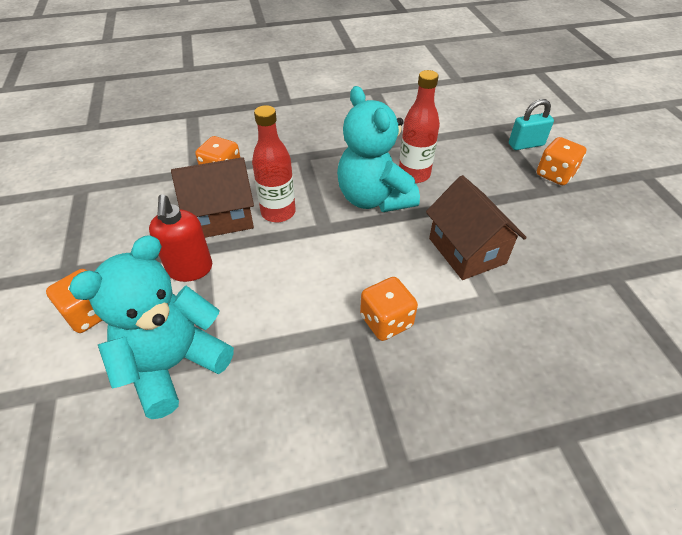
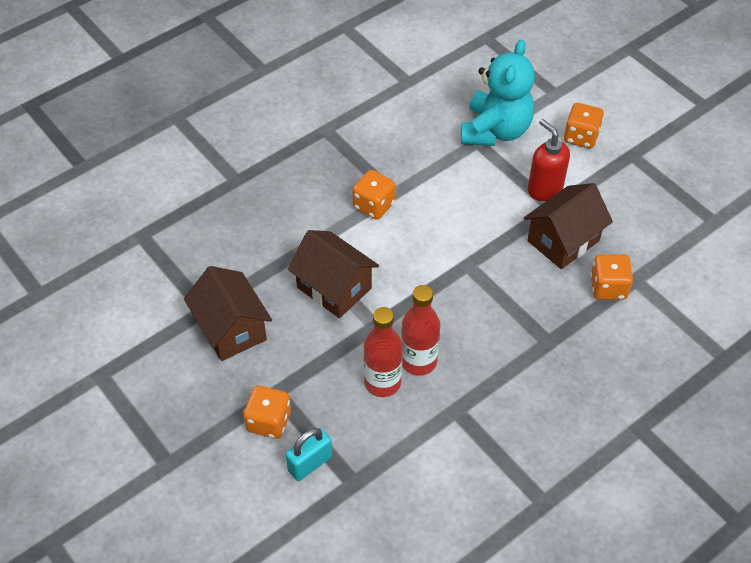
camera: 155 degrees right, 5 degrees up
red bottle [252,105,296,222] -> red bottle moved to [363,307,403,397]
turquoise teddy bear [337,86,420,212] -> none
none -> brown house [184,266,272,361]

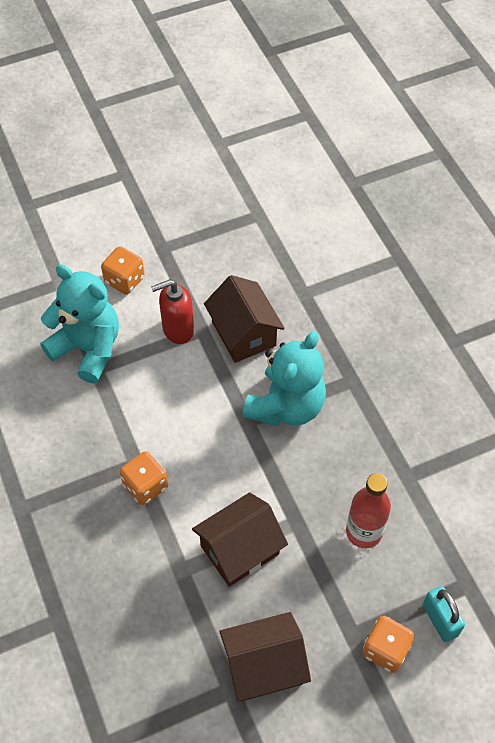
camera: 75 degrees left, 5 degrees up
red bottle [401,285,440,376] -> none
orange dice [590,254,633,300] -> none
none -> turquoise teddy bear [243,331,326,426]

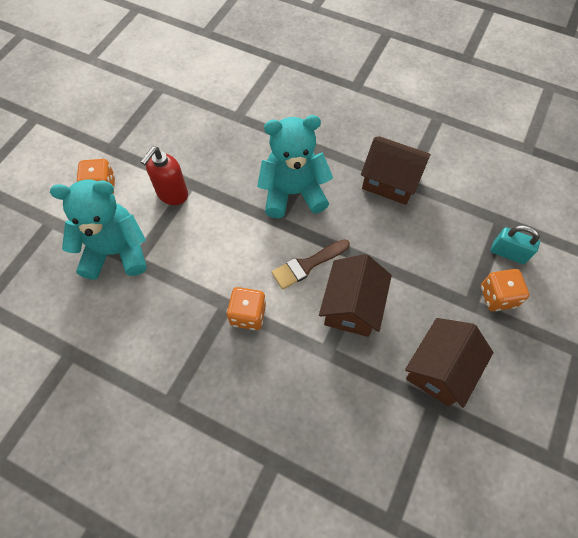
camera: 40 degrees left, 5 degrees up
brown house [204,275,285,363] -> brown house moved to [361,136,431,205]
turquoise teddy bear [243,331,326,426] -> turquoise teddy bear turned 90 degrees counterclockwise [257,115,333,218]
red bottle [346,473,391,548] -> none
none -> brown brush [272,239,350,290]

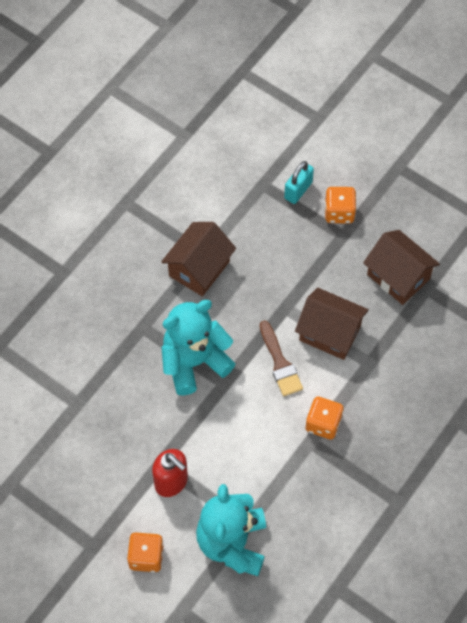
camera: 80 degrees left, 0 degrees up
turquoise teddy bear [257,115,333,218] -> turquoise teddy bear turned 60 degrees clockwise [161,300,236,396]

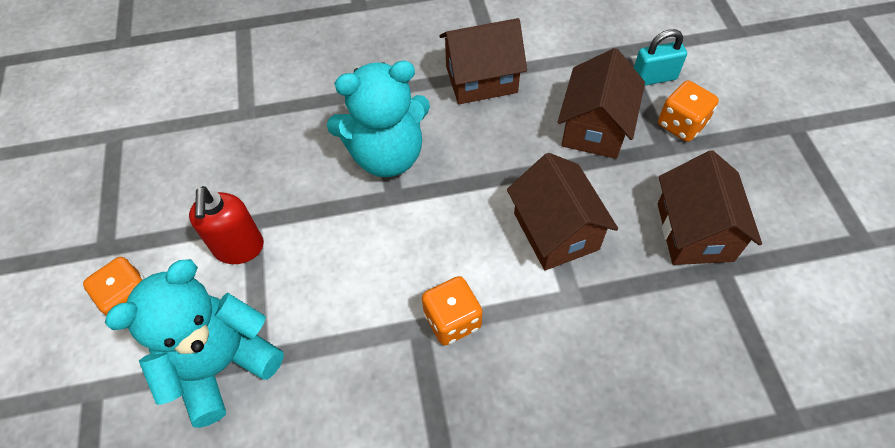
camera: 45 degrees right, 5 degrees down
turquoise teddy bear [161,300,236,396] -> turquoise teddy bear turned 150 degrees clockwise [327,61,430,177]
brown brush [259,320,303,396] -> none
none -> brown house [558,48,645,159]

